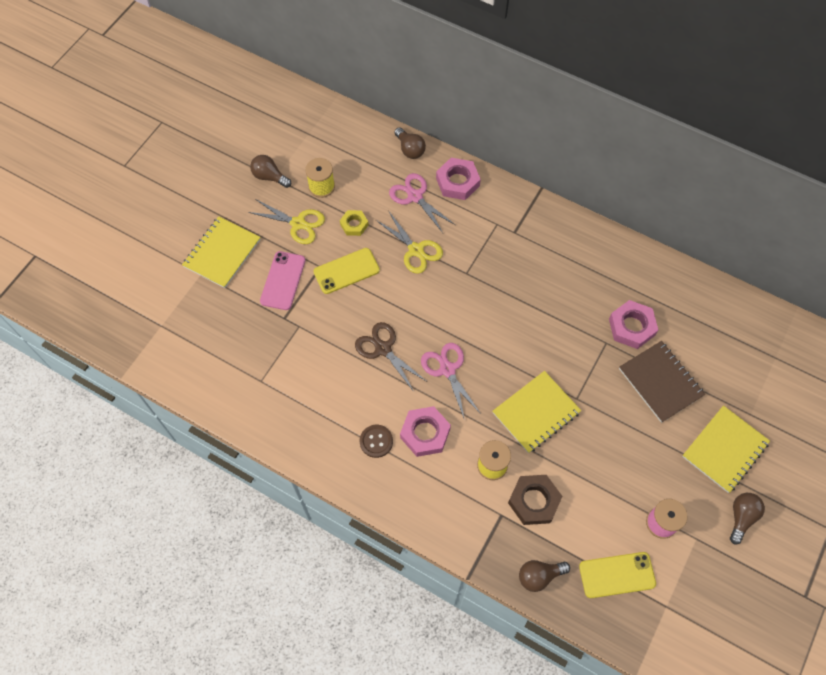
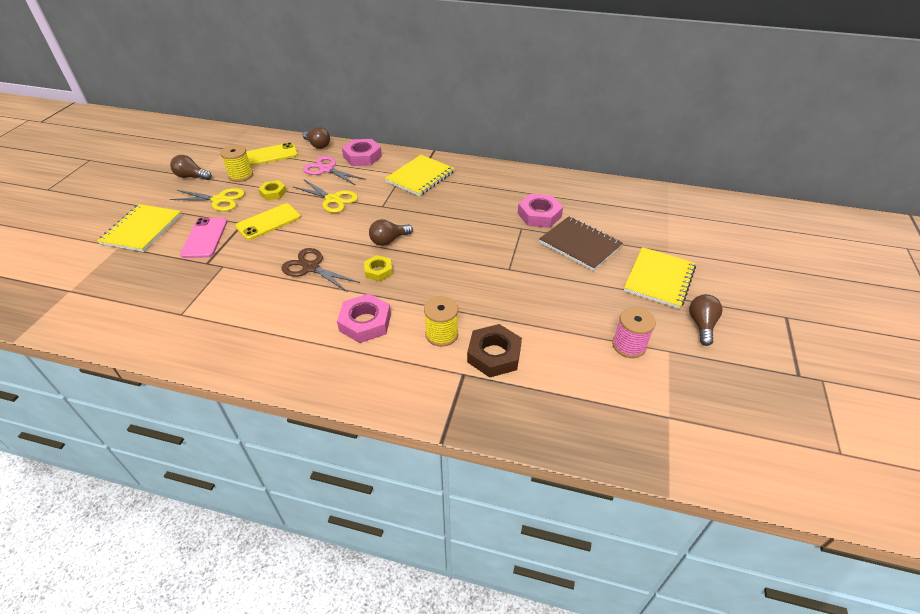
camera: 15 degrees left, 20 degrees down
brown button [360,425,393,458] -> none
pink scissors [421,343,481,420] -> yellow nut [364,255,393,282]
yellow notebook [492,371,581,453] -> yellow notebook moved to [385,155,455,196]
brown light bulb [519,560,570,592] -> brown light bulb moved to [369,219,413,246]
yellow phone [579,552,656,598] -> yellow phone moved to [246,142,298,166]

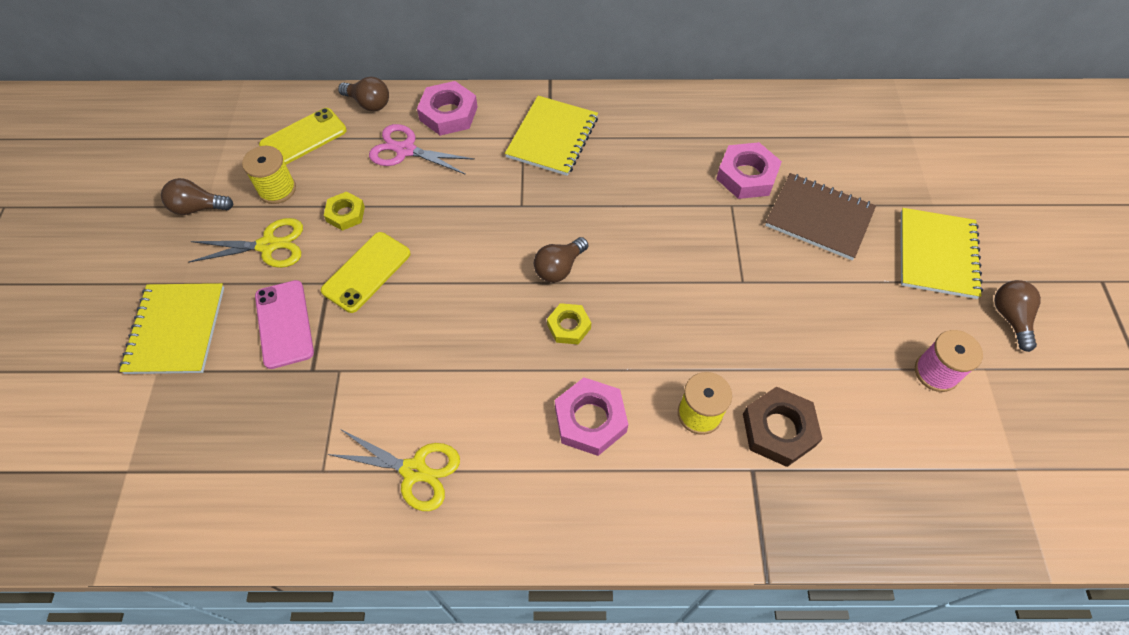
camera: 15 degrees left, 15 degrees up
brown scissors [281,248,360,292] -> none
yellow scissors [294,180,358,213] -> yellow scissors moved to [327,429,460,511]

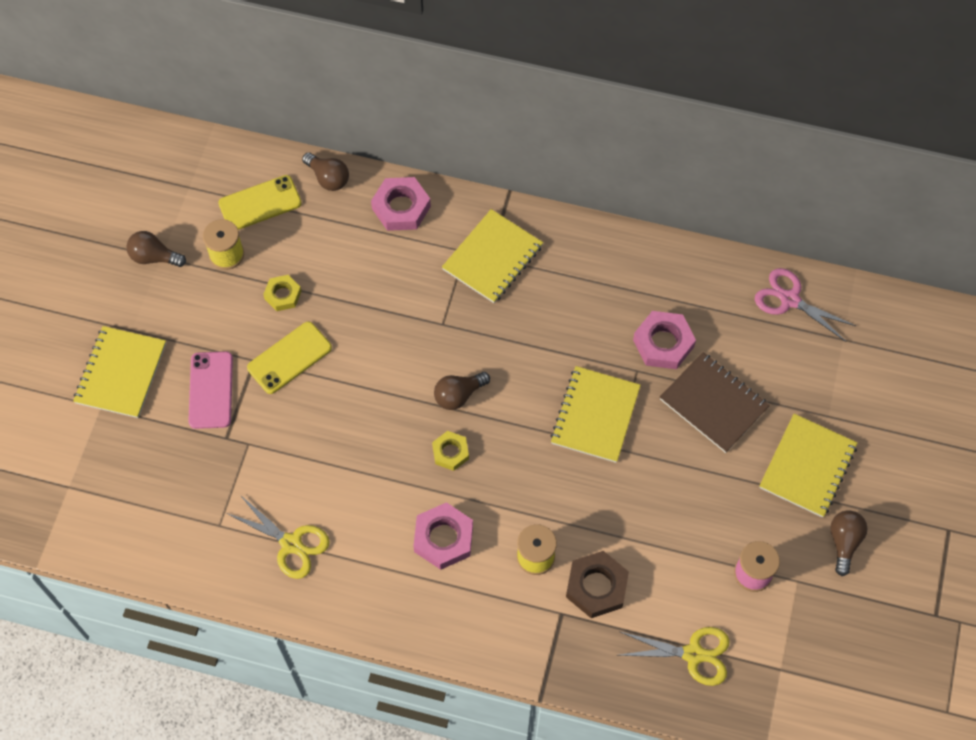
camera: 15 degrees right, 5 degrees up
yellow scissors [189,218,303,268] -> yellow scissors moved to [619,627,730,686]
pink scissors [369,124,475,175] -> pink scissors moved to [755,268,856,342]
none -> yellow notebook [550,366,641,463]

